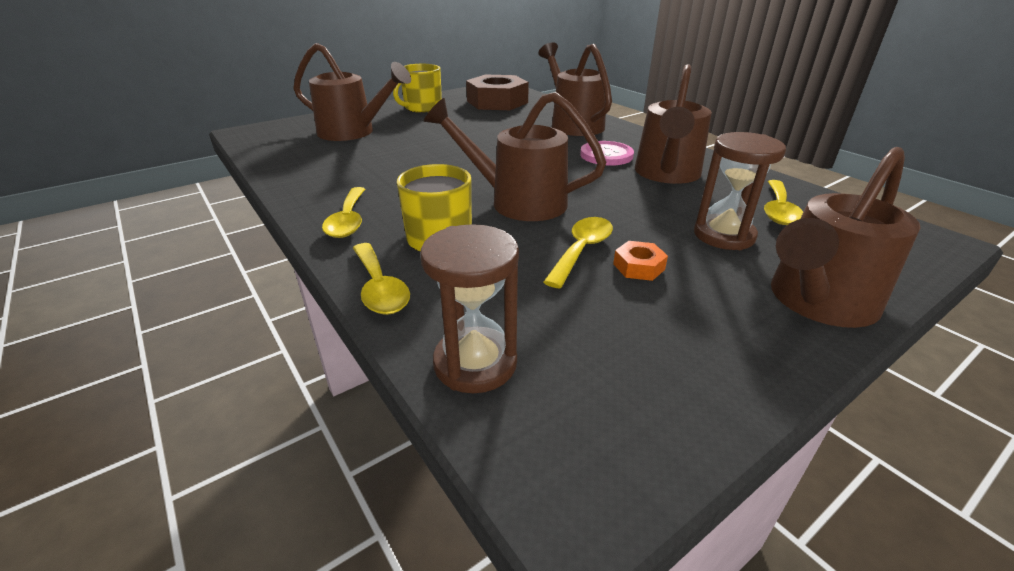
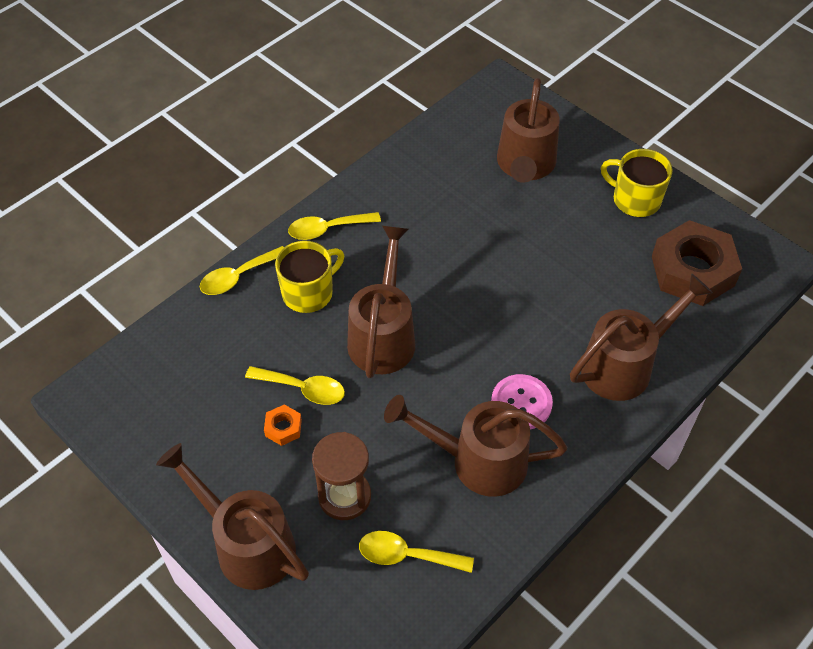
camera: 80 degrees right, 20 degrees up
brown hourglass [421,224,519,393] -> none

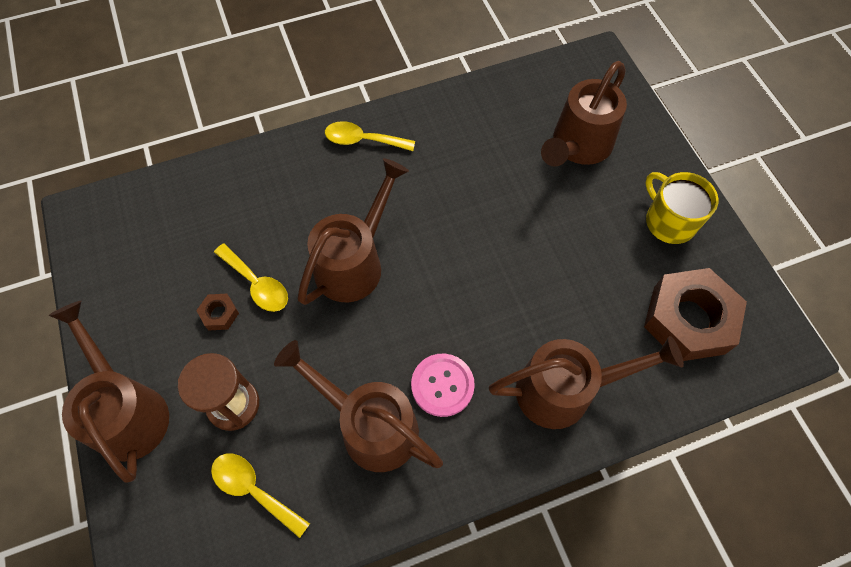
camera: 25 degrees right, 10 degrees up
yellow spoon [200,246,284,295] -> none
orange nut [264,404,302,446] -> brown nut [196,294,239,330]
yellow mug [275,241,344,313] -> none

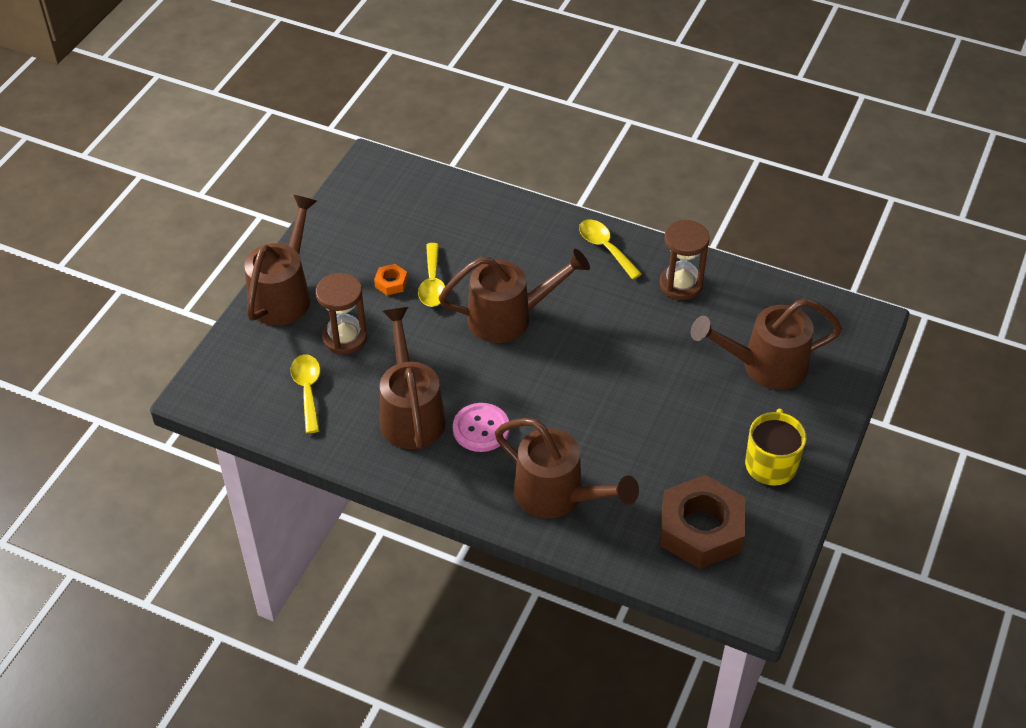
camera: 45 degrees right, 15 degrees down
brown nut [196,294,239,330] -> orange nut [374,264,408,295]
none -> brown hourglass [660,220,710,300]

